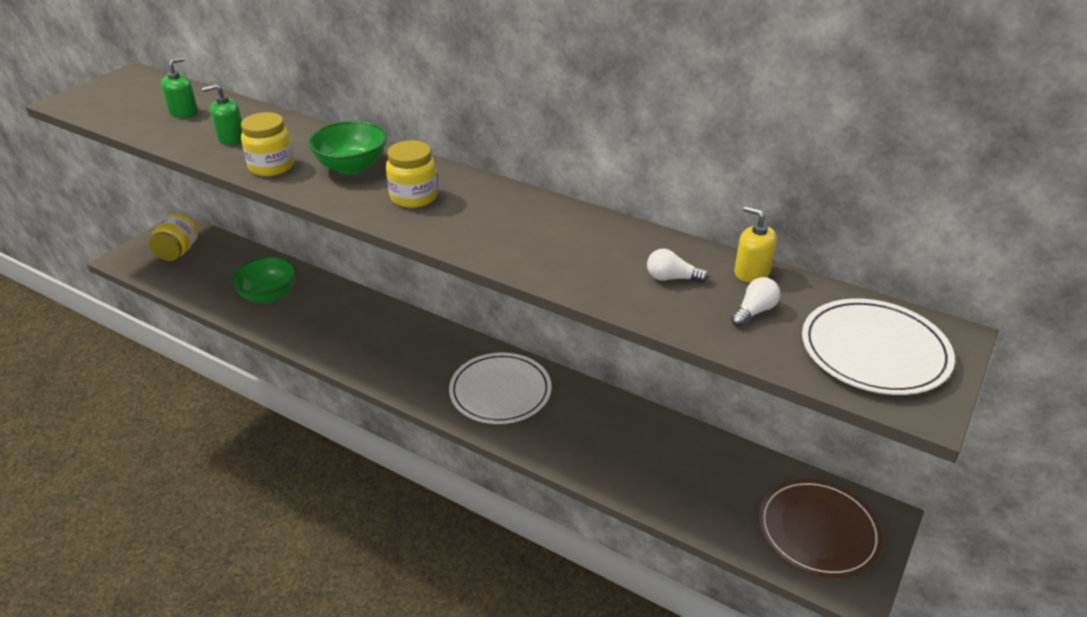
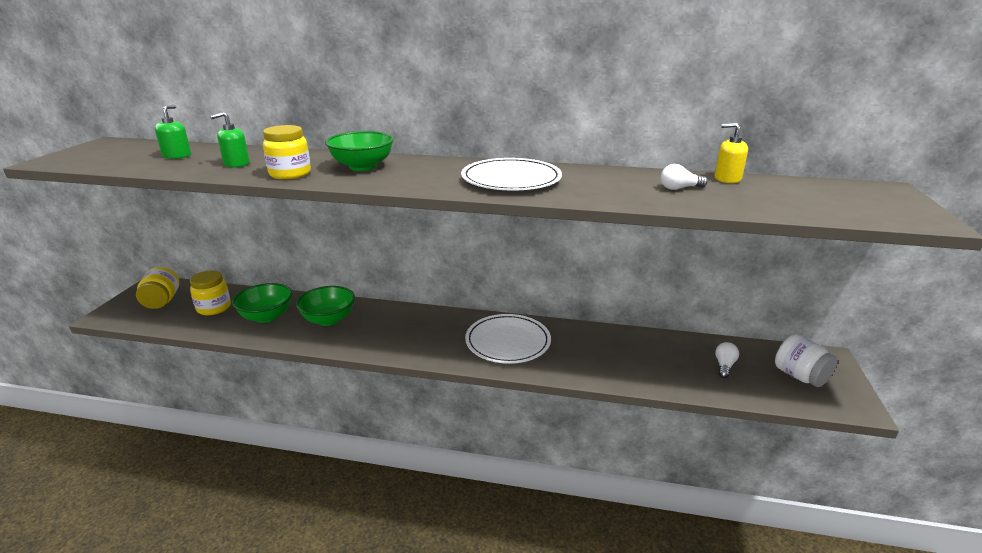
camera: 20 degrees left, 10 degrees down
yellow jar [386,140,438,208] -> yellow jar moved to [190,270,231,315]
white light bulb [731,277,780,327] -> white light bulb moved to [715,342,739,378]
brown plate [758,479,883,578] -> white jar [775,335,838,387]
white plate [802,299,955,395] -> white plate moved to [461,158,562,191]
none -> green bowl [296,286,355,326]

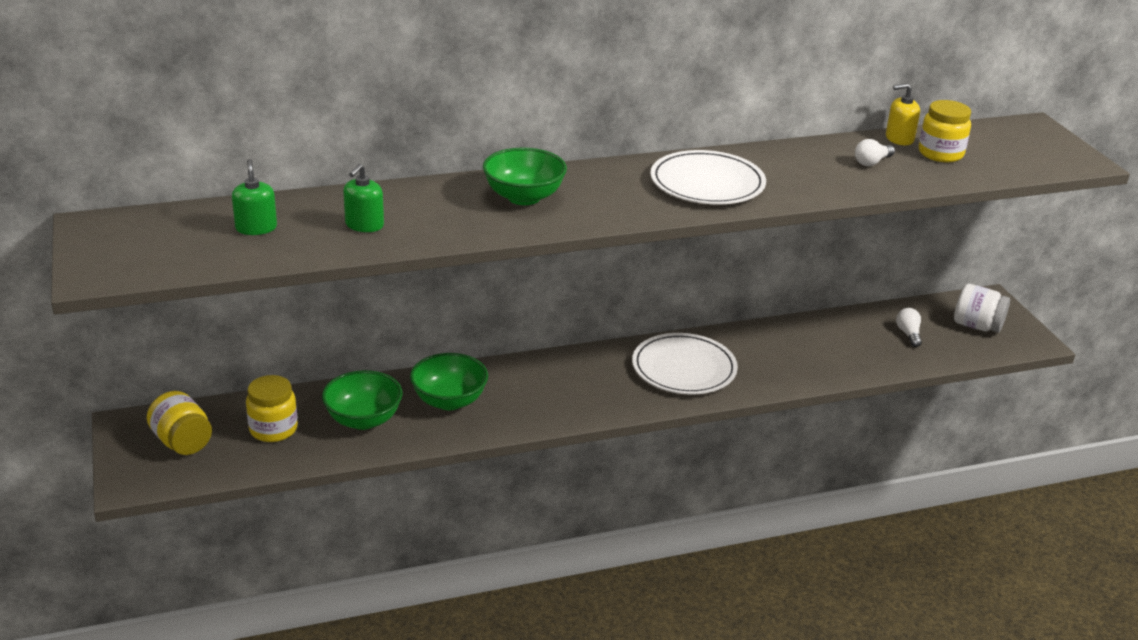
camera: 30 degrees left, 5 degrees up
yellow jar [263,125,311,179] -> yellow jar moved to [919,100,971,162]

